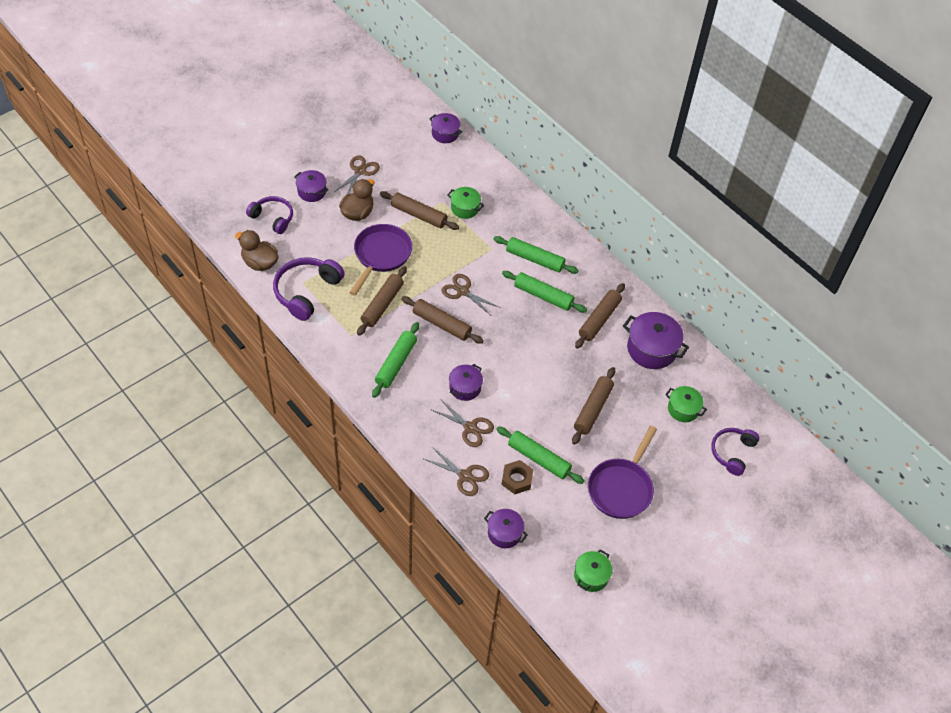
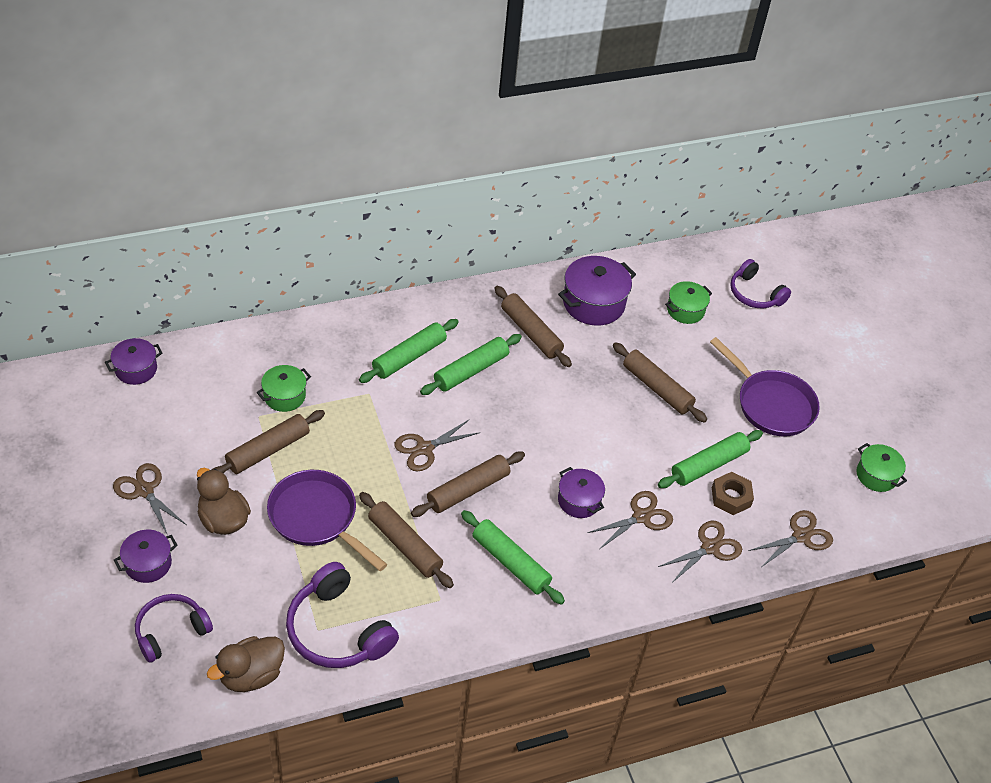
camera: 70 degrees left, 5 degrees down
purple pot [484,509,528,548] -> brown scissors [748,510,833,567]

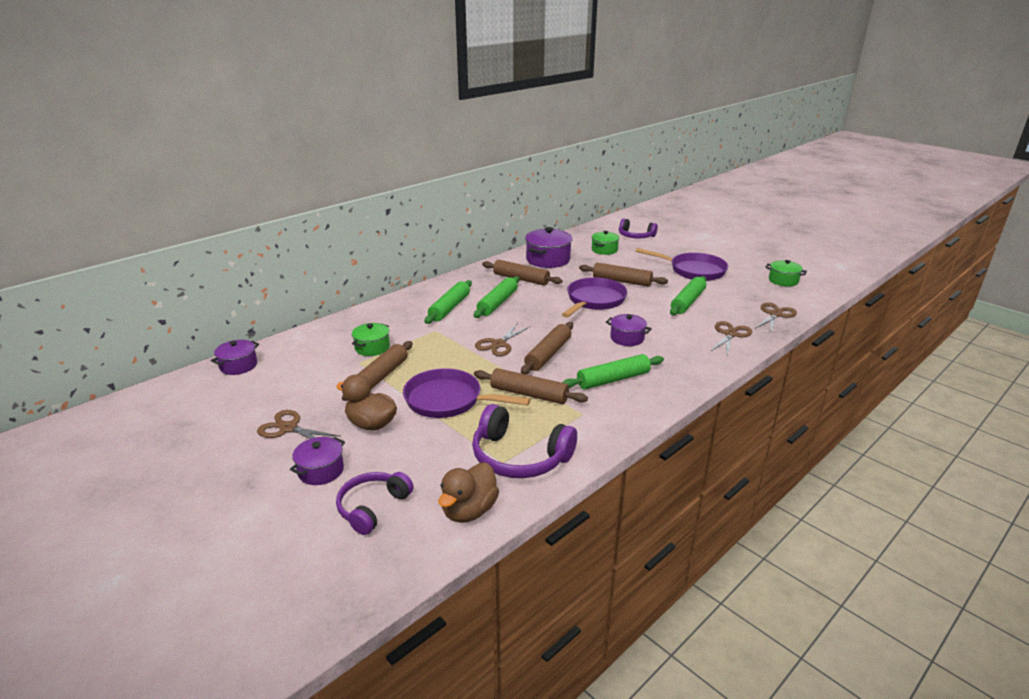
camera: 20 degrees left, 20 degrees down
green rolling pin [461,510,565,605] -> green rolling pin turned 45 degrees counterclockwise [562,354,664,390]
brown scissors [587,491,673,549] -> none
brown nut [712,472,754,515] -> none
none -> purple pan [562,277,627,318]

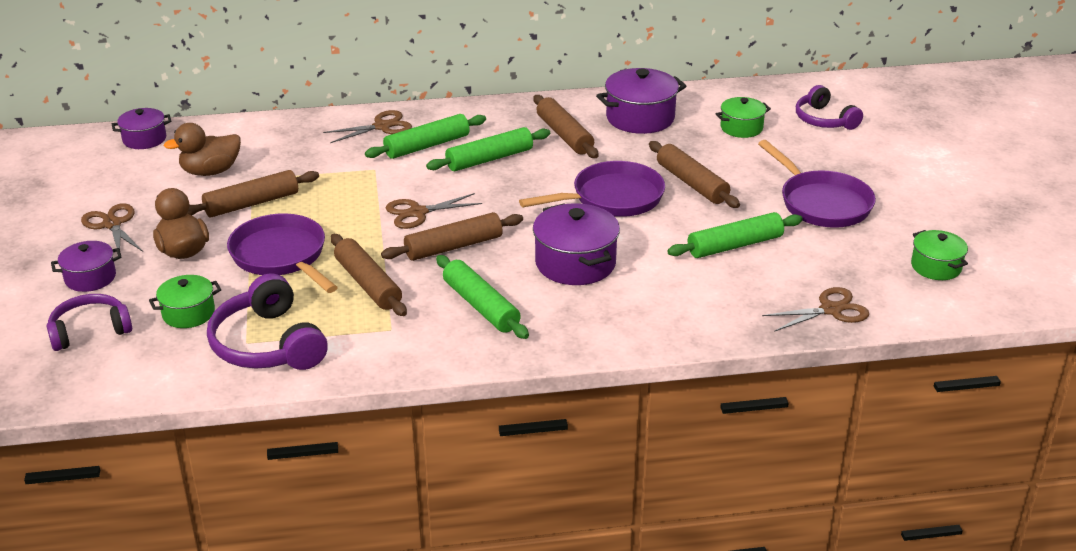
camera: 35 degrees right, 5 degrees up
green pot [352,323,390,356] -> green pot moved to [149,275,221,328]
brown duck [438,462,499,523] -> brown duck moved to [164,123,241,176]
green rolling pin [562,354,664,390] -> green rolling pin turned 45 degrees clockwise [436,255,529,339]
purple pot [606,314,652,346] -> purple pot [533,203,620,285], size x1.63
brown scissors [711,321,752,356] -> brown scissors moved to [323,110,412,143]

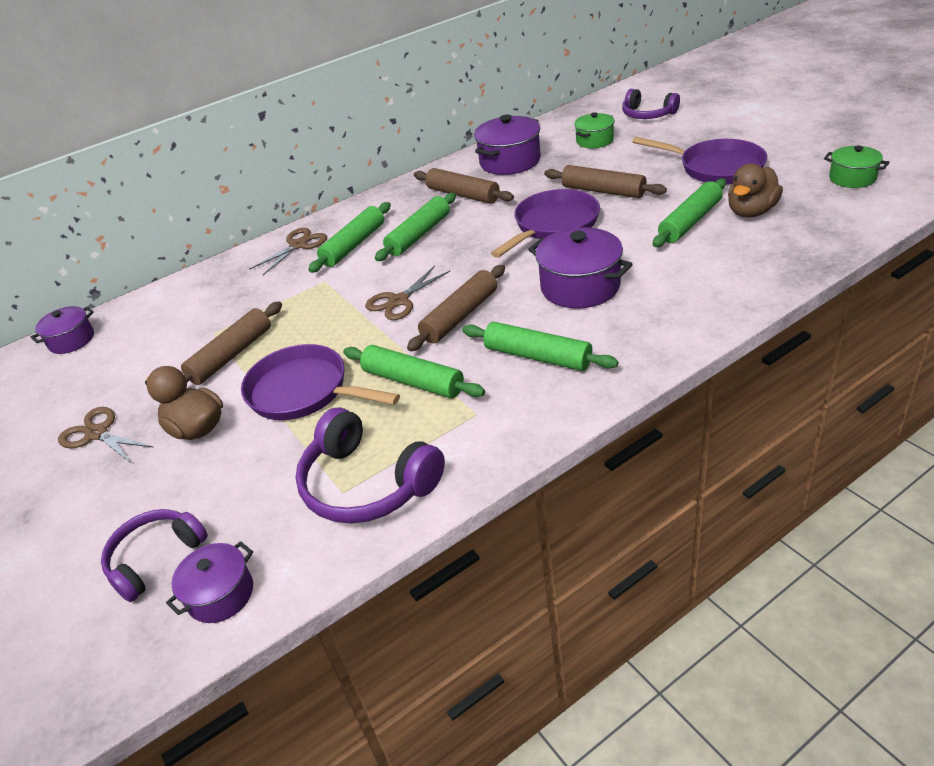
camera: 20 degrees left, 5 degrees up
purple pot [51,241,121,292] -> purple pot moved to [166,541,253,623]
green pot [149,275,221,328] -> none
brown duck [164,123,241,176] -> brown duck moved to [728,164,783,217]
brown rolling pin [331,234,407,316] -> green rolling pin [343,345,485,398]
brown scissors [762,287,869,332] -> none

